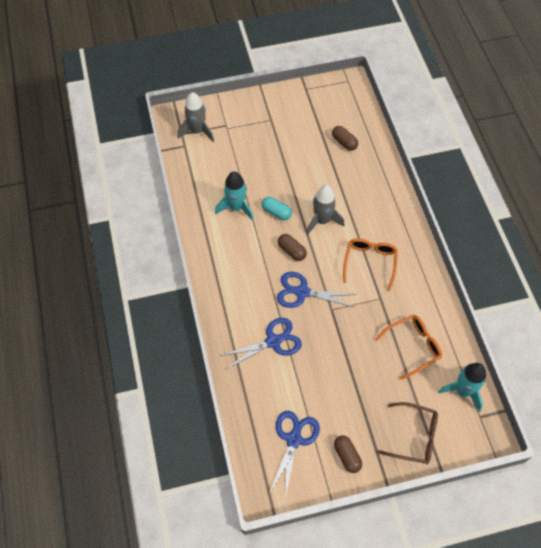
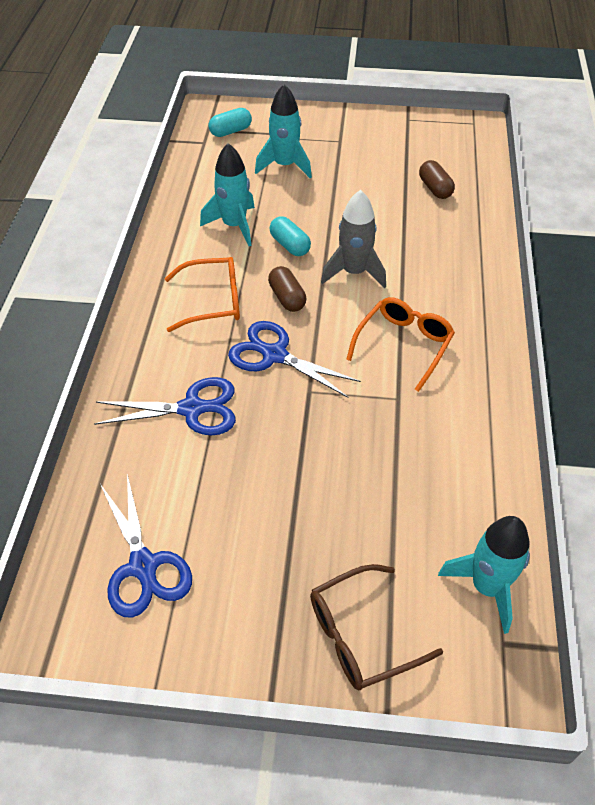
camera: 20 degrees right, 10 degrees down
grey rocket [178,92,214,142] -> turquoise capsule [209,108,252,137]
blue scissors [270,411,320,499] -> blue scissors turned 120 degrees clockwise [100,474,192,617]
brown capsule [334,435,362,473] -> none
orange glasses [375,315,442,380] -> orange glasses moved to [165,257,240,332]
brown glasses [378,402,438,464] -> brown glasses turned 120 degrees clockwise [310,564,443,691]
none -> turquoise rocket [255,84,312,178]

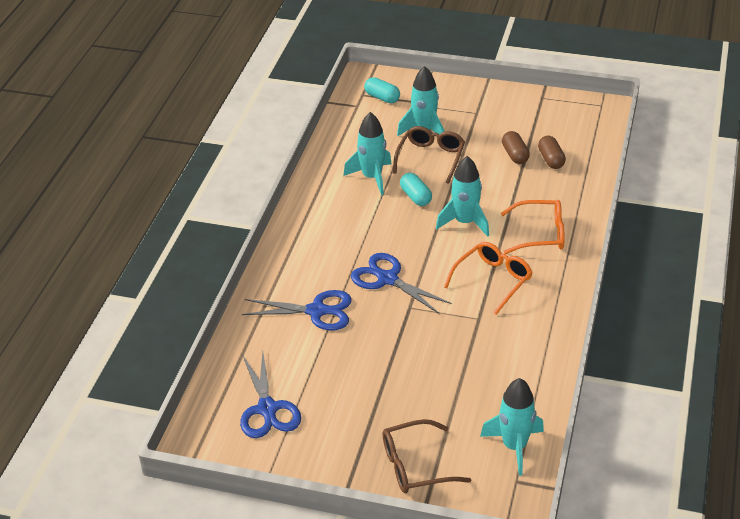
camera: 10 degrees right, 10 degrees down
orange glasses [165,257,240,332] -> orange glasses moved to [501,200,565,254]
turquoise capsule [209,108,252,137] -> turquoise capsule turned 60 degrees clockwise [364,77,400,103]
brown capsule [268,266,306,312] -> brown capsule moved to [502,131,530,164]
grey rocket [321,190,386,288] -> turquoise rocket [436,156,489,237]
none -> brown glasses [393,126,465,184]

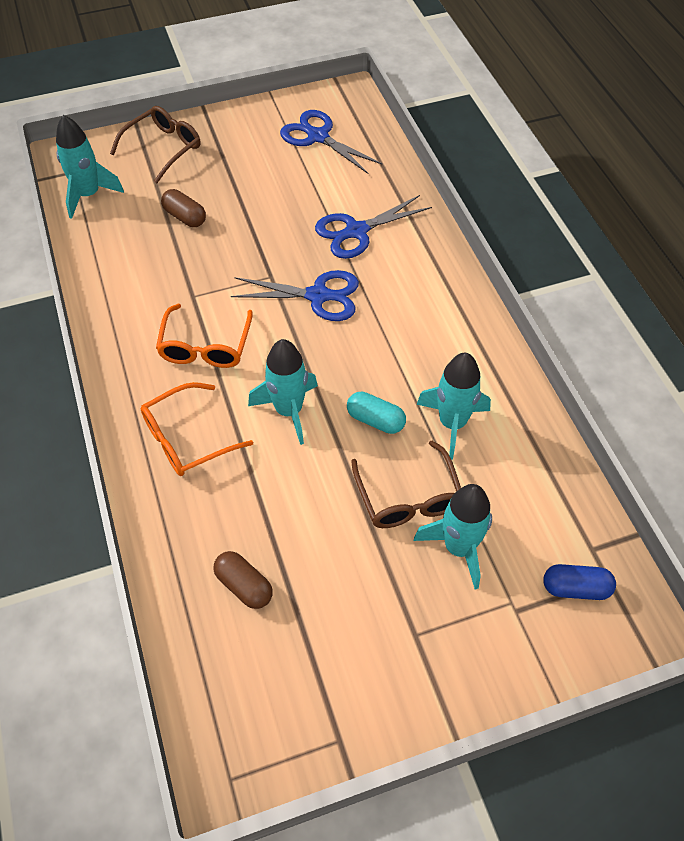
camera: 145 degrees right, 15 degrees up
turquoise capsule [364,77,400,103] -> blue capsule [543,564,616,600]
brown capsule [502,131,530,164] -> brown capsule moved to [161,189,206,227]

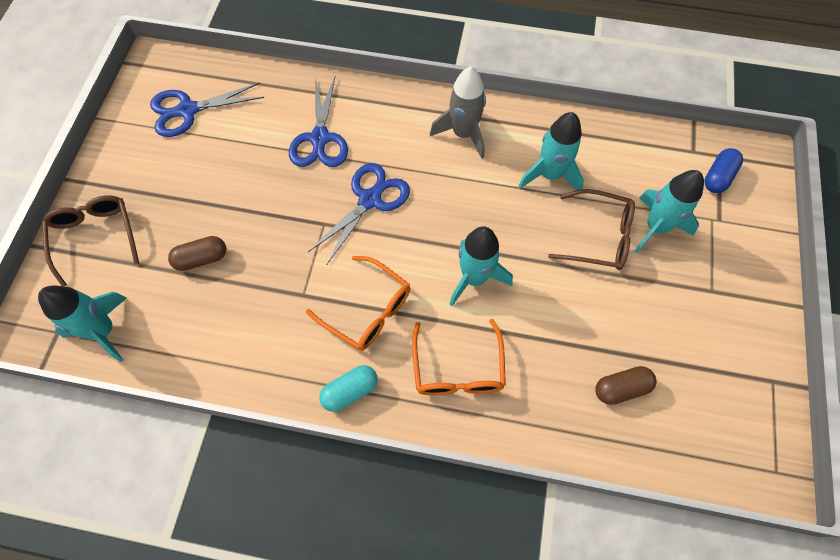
camera: 60 degrees left, 10 degrees up
turquoise capsule [347,392,406,434] -> turquoise capsule moved to [319,365,378,412]
none -> grey rocket [430,67,486,159]

